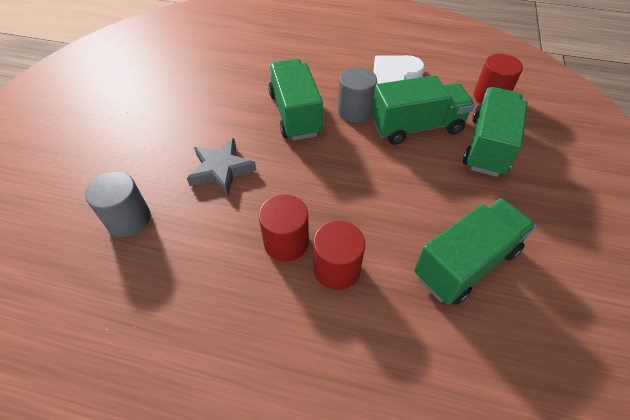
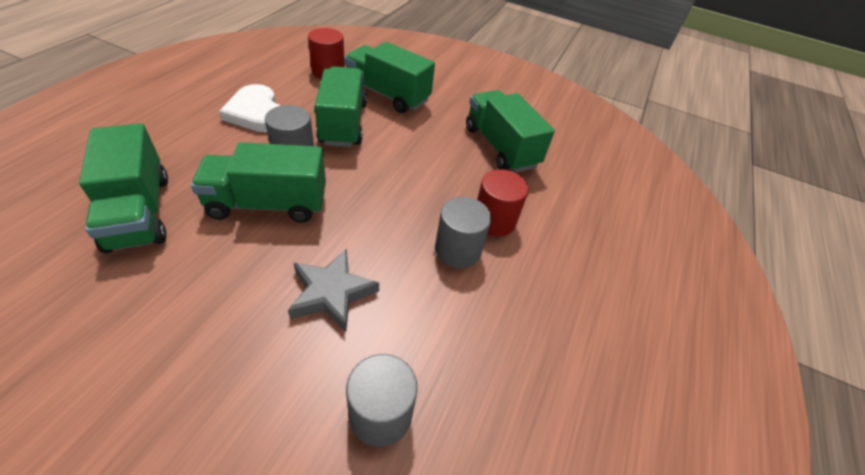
camera: 85 degrees left, 5 degrees down
red cylinder [259,194,309,262] -> grey cylinder [435,197,491,268]
none -> green truck [79,123,168,253]

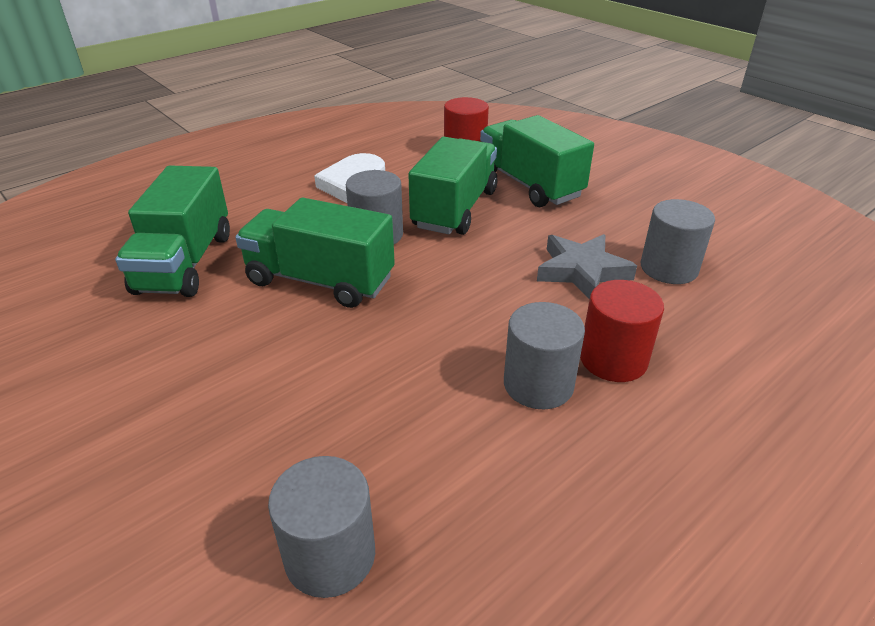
camera: 30 degrees right, 10 degrees down
grey star [288,249,379,332] -> grey star moved to [537,234,637,299]
green truck [466,90,555,173] -> grey cylinder [641,199,715,284]

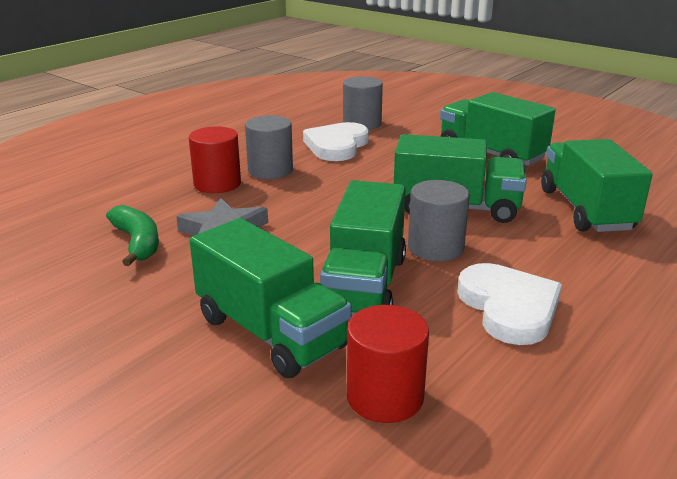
camera: 170 degrees right, 10 degrees down
grey cylinder [641,199,715,284] -> green banana [106,205,159,266]
none -> white heart [303,122,369,161]
none -> green truck [440,92,556,166]

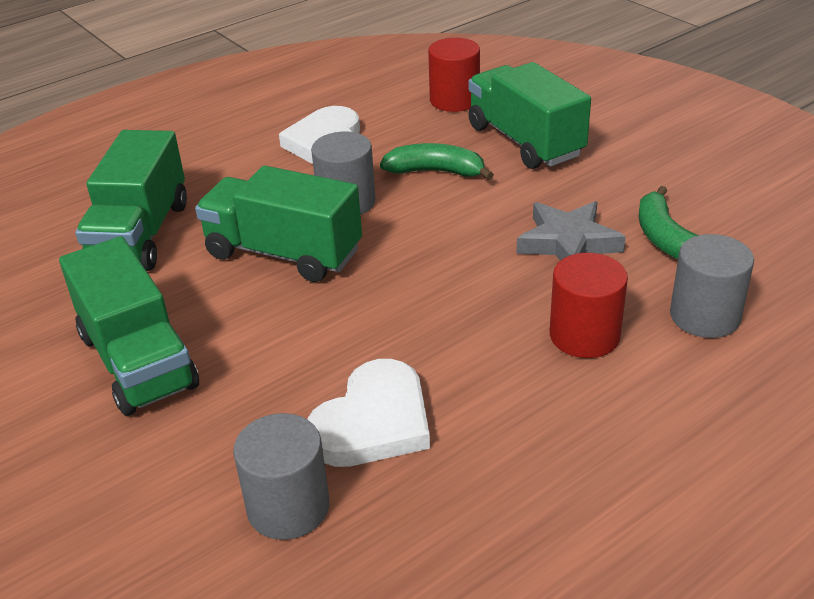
camera: 165 degrees left, 10 degrees up
grey cylinder [245,115,293,179] -> grey cylinder moved to [670,234,754,338]
green truck [320,180,406,315] -> green banana [380,143,494,180]

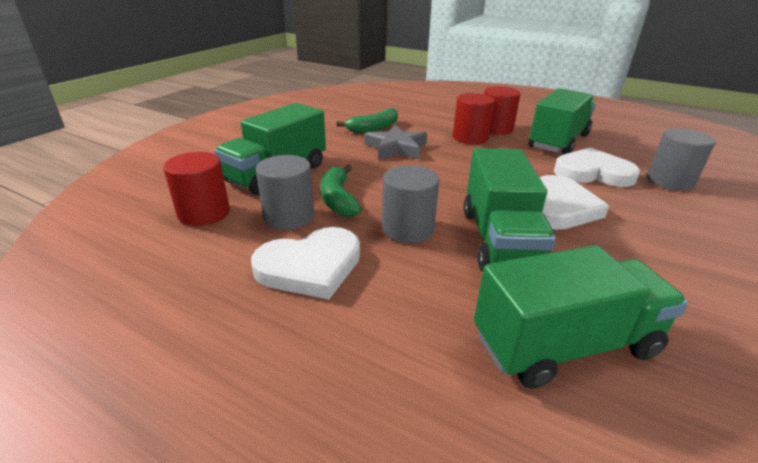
camera: 115 degrees left, 5 degrees down
green truck [59,236,199,416] -> green truck moved to [528,88,596,155]
grey cylinder [670,234,754,338] -> grey cylinder moved to [256,155,314,230]
none -> red cylinder [484,86,521,135]
none -> white heart [540,175,609,230]

